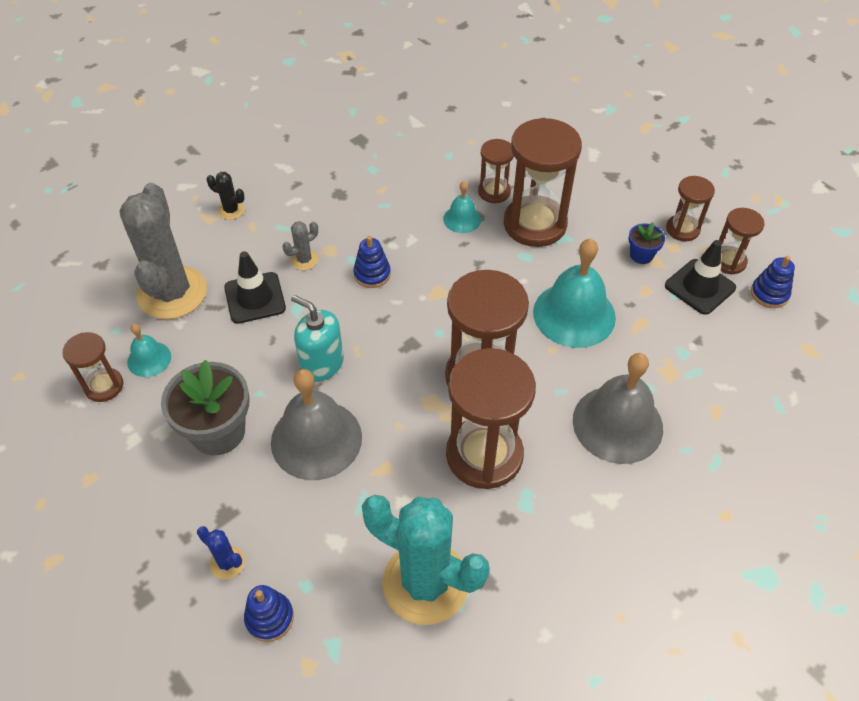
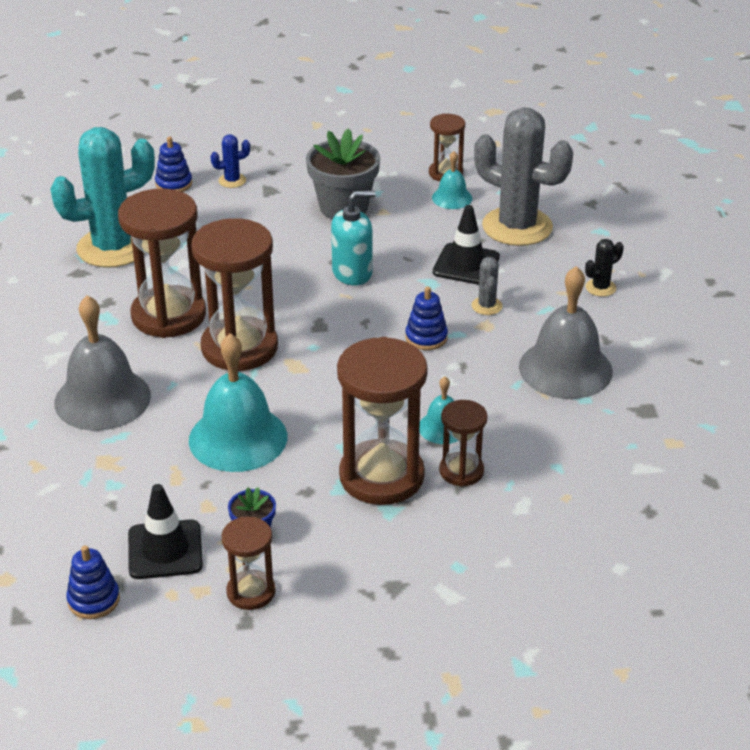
camera: 125 degrees right, 15 degrees down
grey bell [271,369,362,480] -> grey bell moved to [519,266,613,399]
brown hourglass [719,208,764,275] -> none

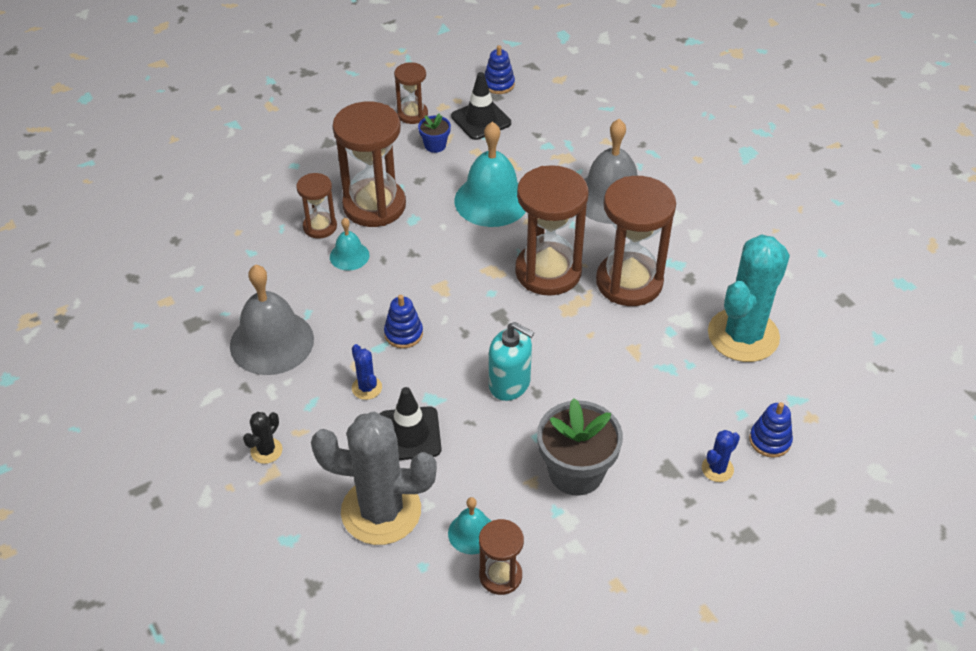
camera: 155 degrees right, 10 degrees up
turquoise soap dispenser [331,190,375,286] -> turquoise soap dispenser turned 105 degrees counterclockwise [489,322,534,401]
grey cactus [471,257,503,315] -> blue cactus [352,344,382,400]

